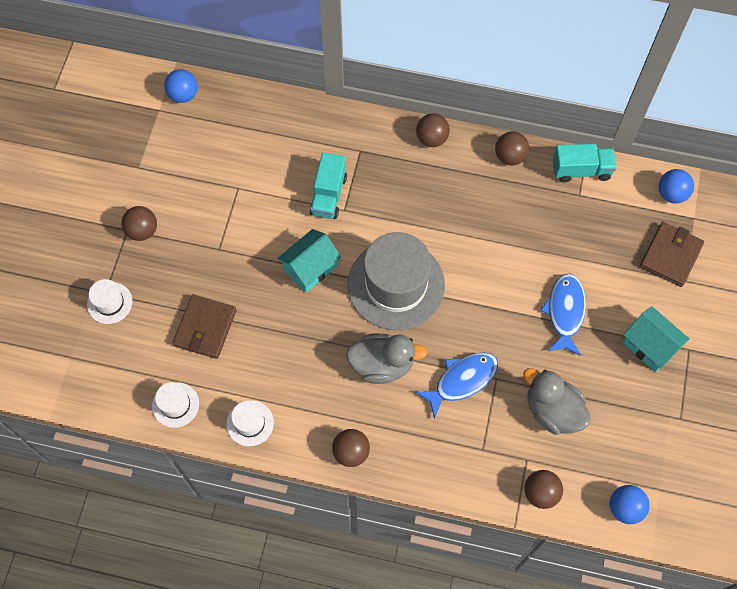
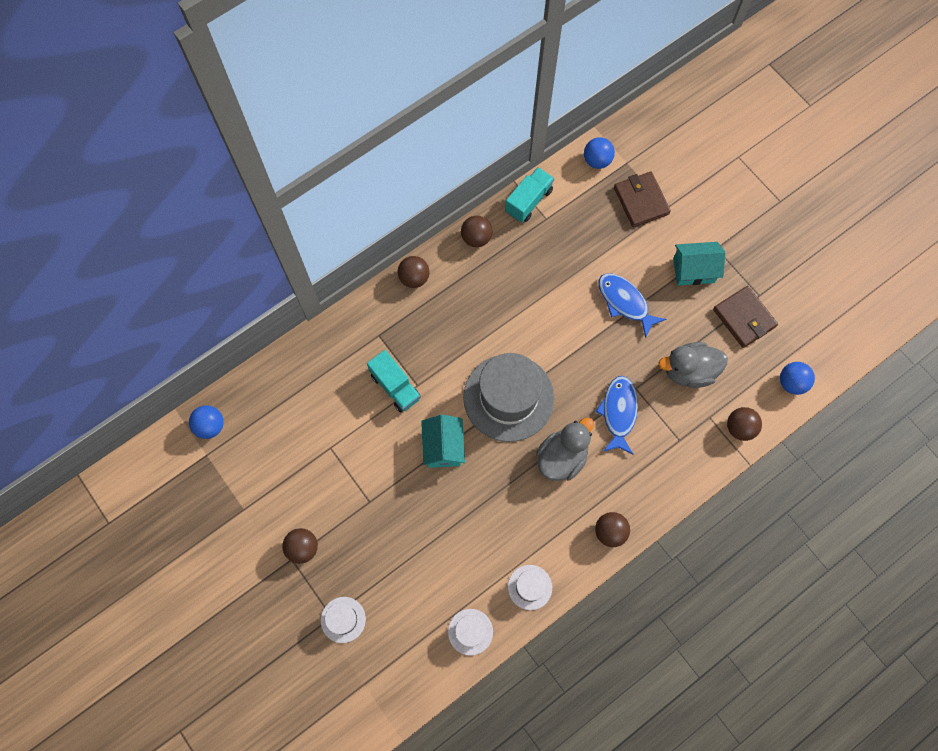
camera: 50 degrees left, 5 degrees up
brown wallet [172,294,237,359] -> brown wallet moved to [713,286,778,348]

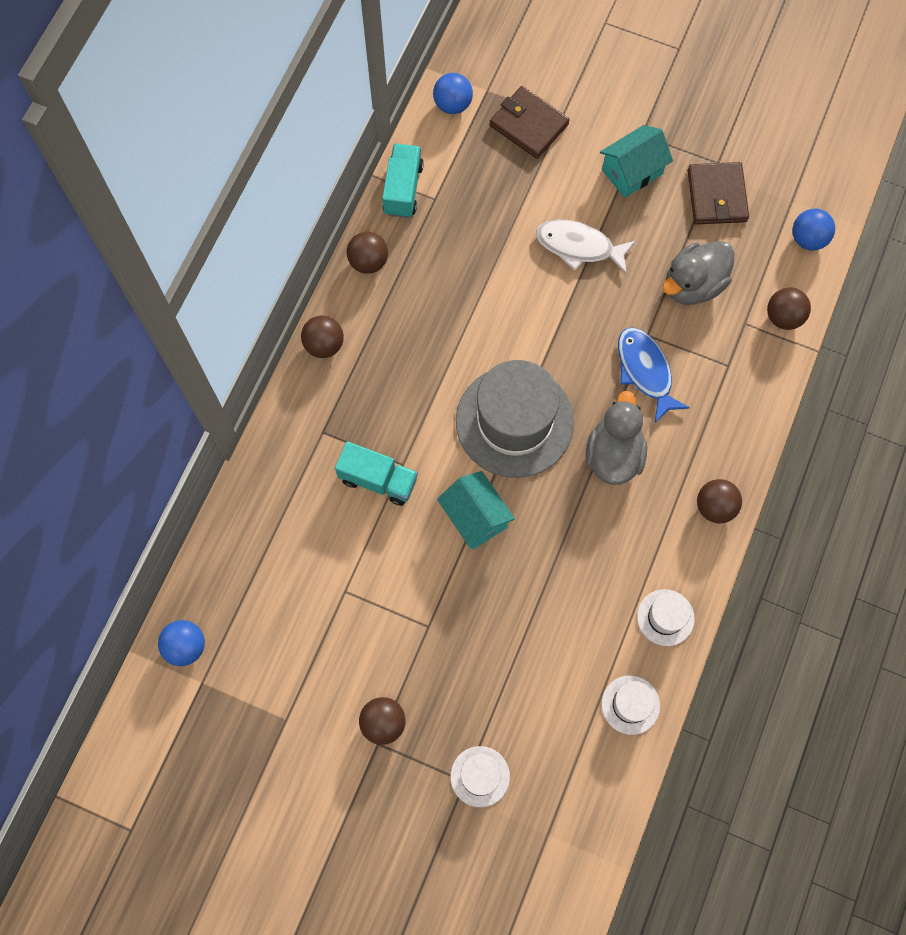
camera: 30 degrees left, 0 degrees up
blue fish [598,273,666,338] -> white fish [536,220,636,274]
brown wallet [713,286,778,348] -> brown wallet turned 60 degrees clockwise [688,162,749,224]

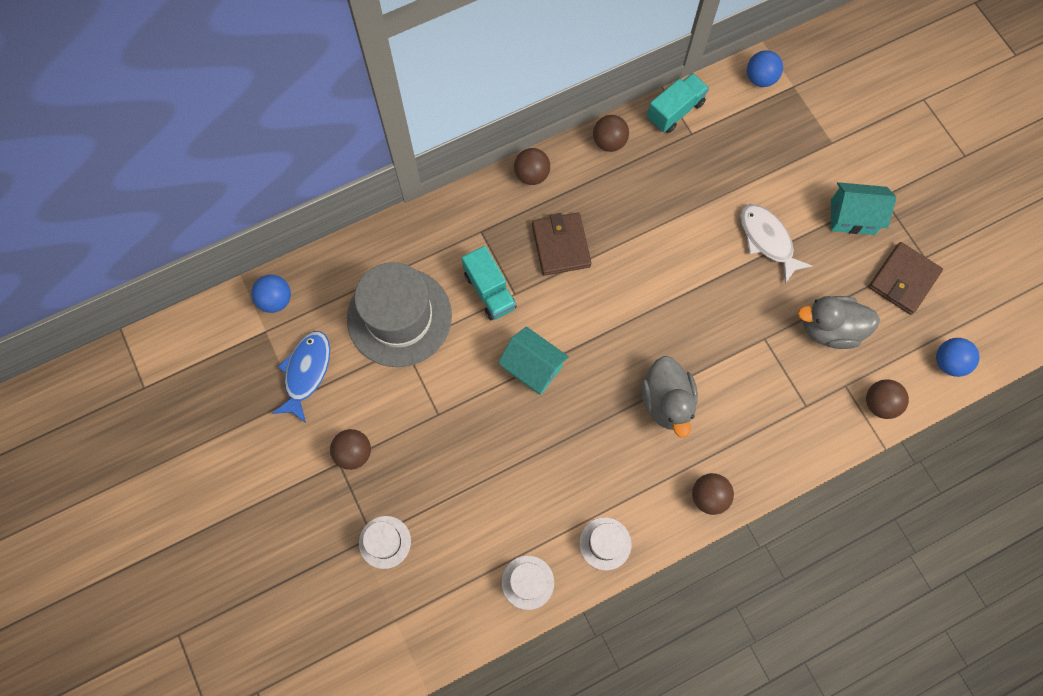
camera: 40 degrees right, 0 degrees up
turquoise house [437,471,515,550] -> turquoise house turned 60 degrees counterclockwise [498,327,569,395]
grey hat [456,360,574,478] -> grey hat moved to [347,262,452,367]
brown wallet [490,86,570,159] -> brown wallet moved to [532,213,591,276]
grey duck [585,391,647,485] -> grey duck turned 120 degrees clockwise [641,356,698,438]
blue fish [618,327,690,423] -> blue fish moved to [272,331,330,423]

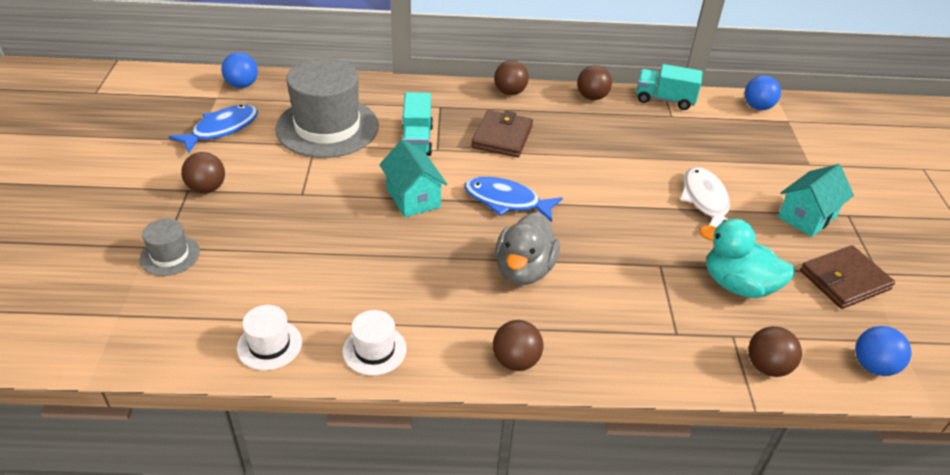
camera: 25 degrees right, 30 degrees down
white hat [359,516,411,569] -> grey hat [139,218,200,276]
turquoise truck [647,73,709,133] -> turquoise truck turned 150 degrees counterclockwise [636,64,703,110]
grey duck [797,296,880,349] -> turquoise duck [699,219,795,298]
turquoise house [831,182,896,235] -> turquoise house turned 75 degrees counterclockwise [778,164,854,237]
none -> blue fish [464,176,563,222]

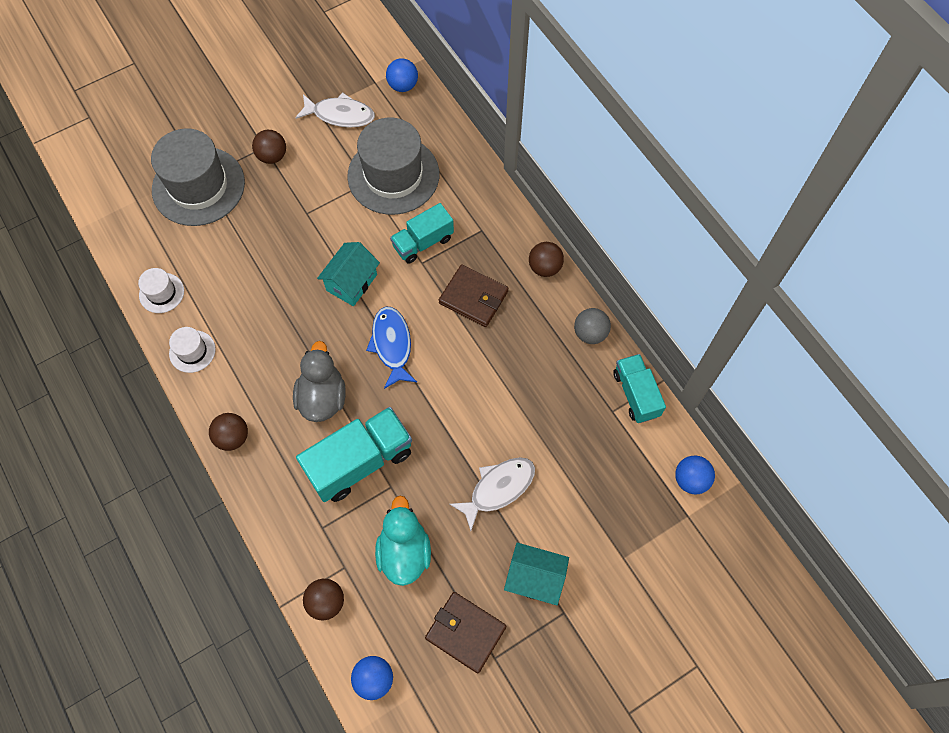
camera: 60 degrees right, 25 degrees up
grey hat [139,218,200,276] -> grey hat [151,128,245,226], size x2.16
blue fish [168,105,258,154] -> white fish [295,93,375,128]
brown wallet [471,110,533,157] -> brown wallet turned 45 degrees clockwise [439,264,508,327]
grey duck [495,212,560,285] -> grey duck turned 105 degrees clockwise [293,341,345,422]
brown ball [577,65,612,100] -> grey ball [574,308,611,344]
none -> turquoise truck [296,407,412,502]

